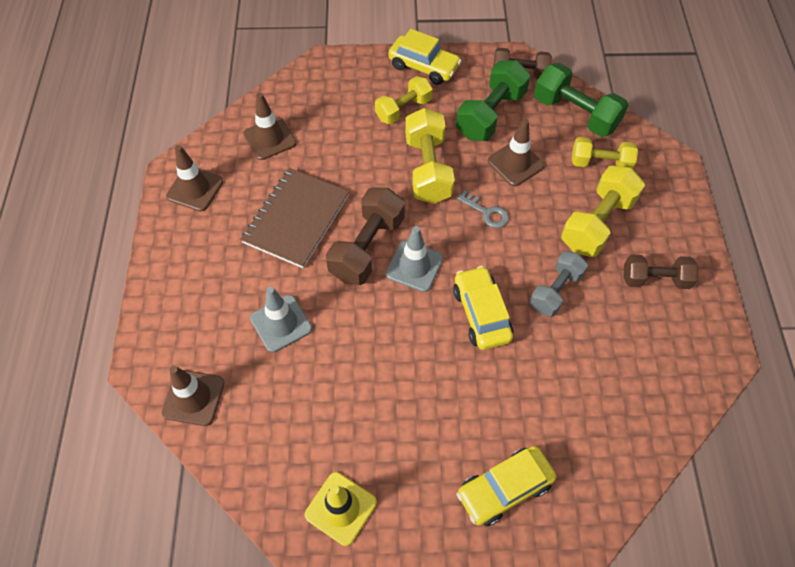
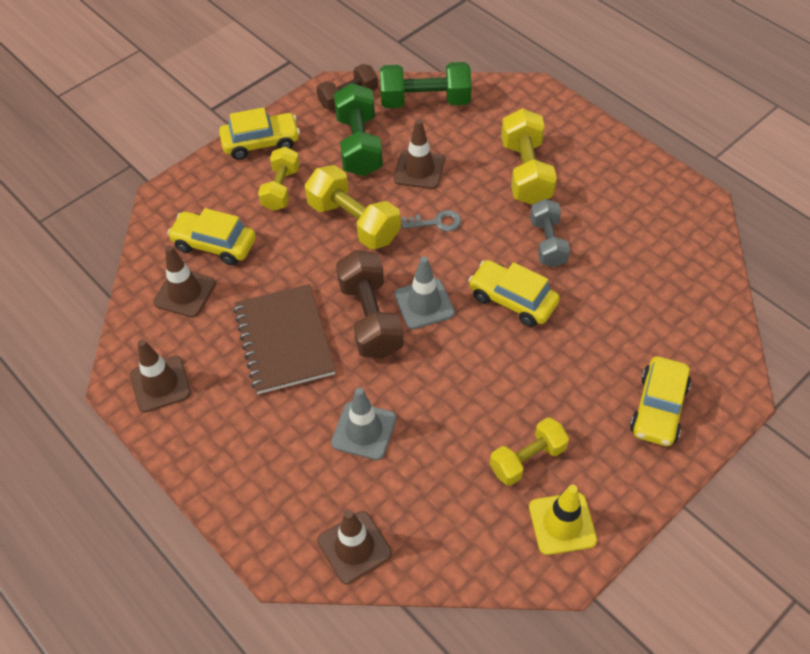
camera: 40 degrees left, 5 degrees down
yellow dumbbell [572,137,638,169] -> yellow dumbbell moved to [490,417,569,486]
brown dumbbell [624,255,698,289] -> none
none -> yellow car [167,208,256,265]

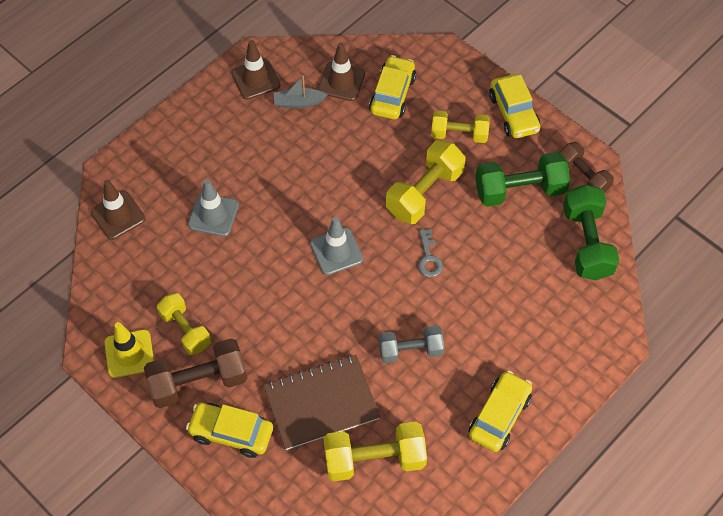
camera: 85 degrees right, 5 degrees up
brown notebook [234,284,336,394] -> brown notebook moved to [263,355,380,450]
brown dumbbell [336,250,404,359] -> brown dumbbell moved to [144,338,248,408]
brown traffic cone [394,119,445,189] -> none
yellow car [468,260,560,327] -> yellow car moved to [469,371,532,452]
yellow dumbbell [501,108,557,205] -> yellow dumbbell moved to [323,422,427,481]
none -> grey boat [274,75,327,108]

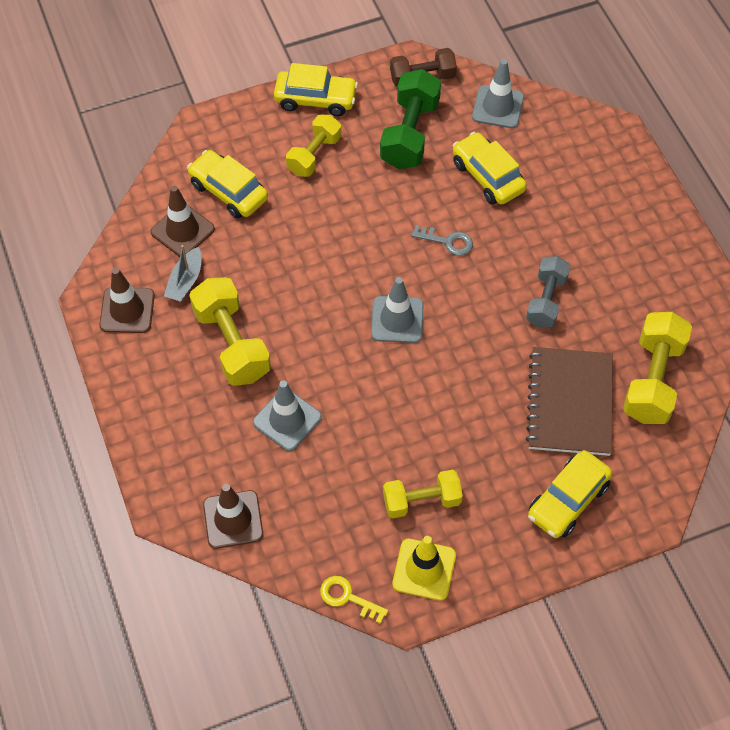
camera: 65 degrees left, 0 degrees up
brown dumbbell [144,338,248,408] -> none
yellow dumbbell [386,140,466,224] -> yellow dumbbell moved to [189,277,271,386]
yellow car [469,371,532,452] -> yellow car moved to [453,132,527,205]
green dumbbell [563,184,619,280] -> grey traffic cone [472,59,524,128]
none -> yellow key [320,576,388,624]

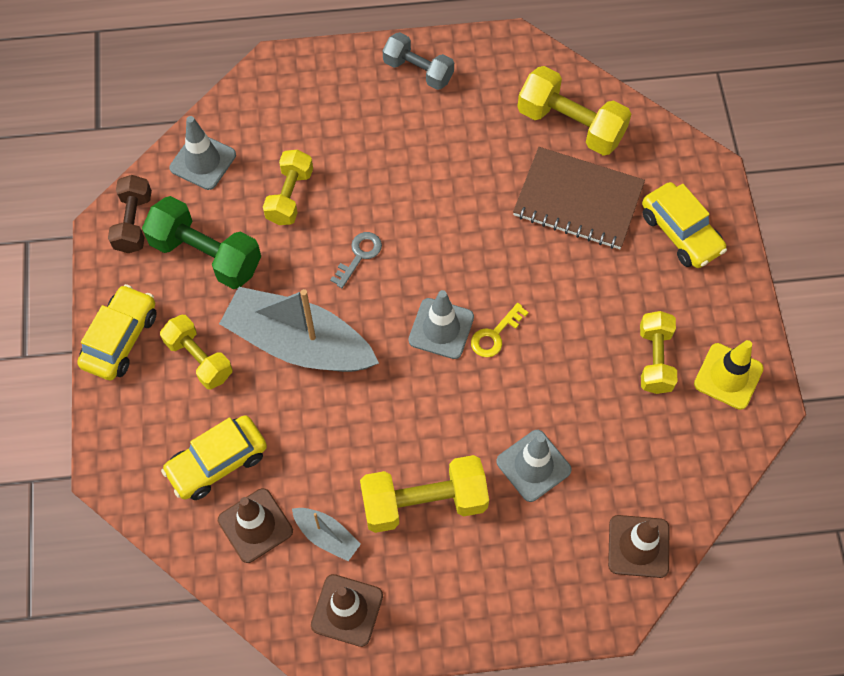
camera: 75 degrees left, 5 degrees up
yellow key [320,576,388,624] -> yellow key moved to [471,303,528,357]
yellow car [453,132,527,205] -> yellow dumbbell [263,149,313,225]
grey dumbbell [526,256,571,328] -> grey dumbbell moved to [383,32,454,90]
none -> grey boat [219,287,379,372]

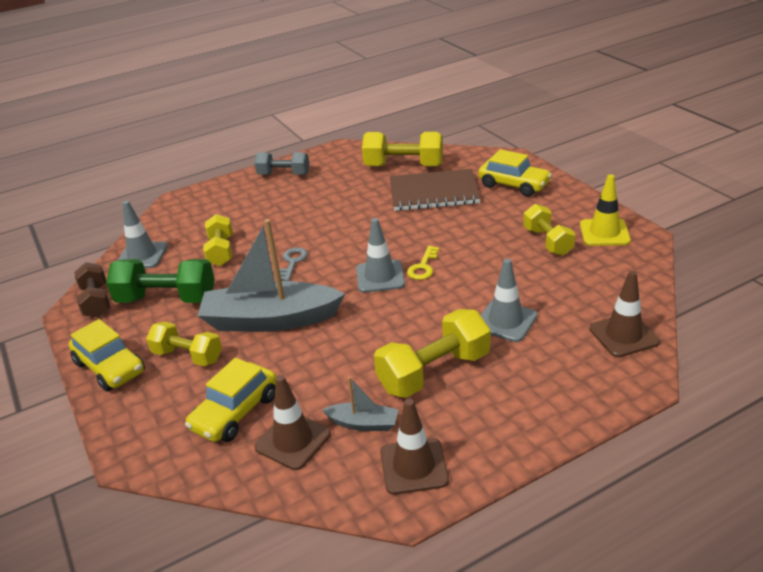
camera: 20 degrees left, 30 degrees down
yellow car [77,284,157,380] -> yellow car turned 135 degrees clockwise [69,319,145,392]

